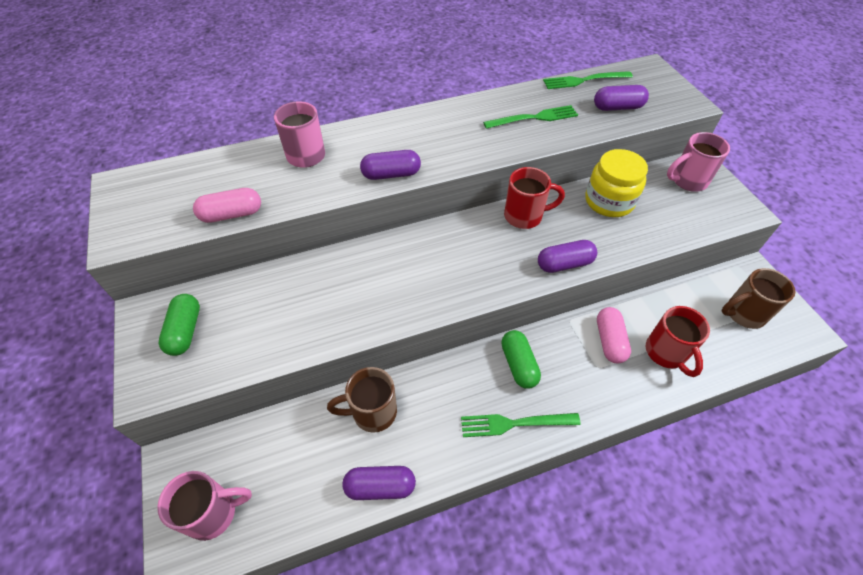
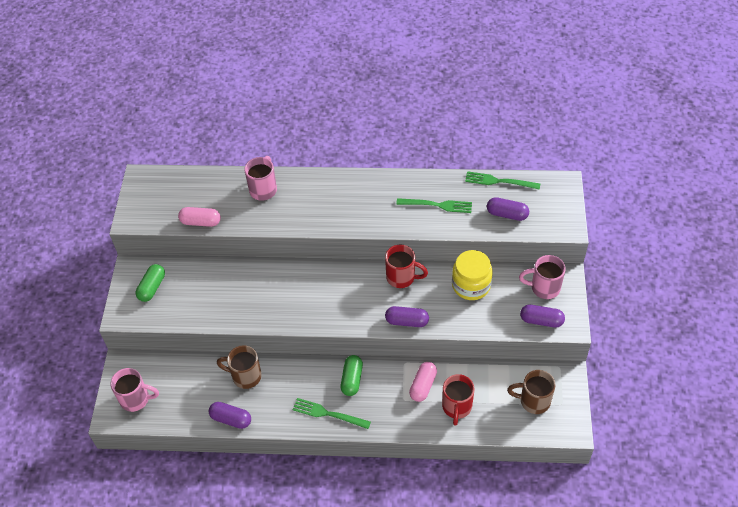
camera: 25 degrees right, 0 degrees up
purple capsule [360,150,421,180] -> purple capsule moved to [520,305,565,328]

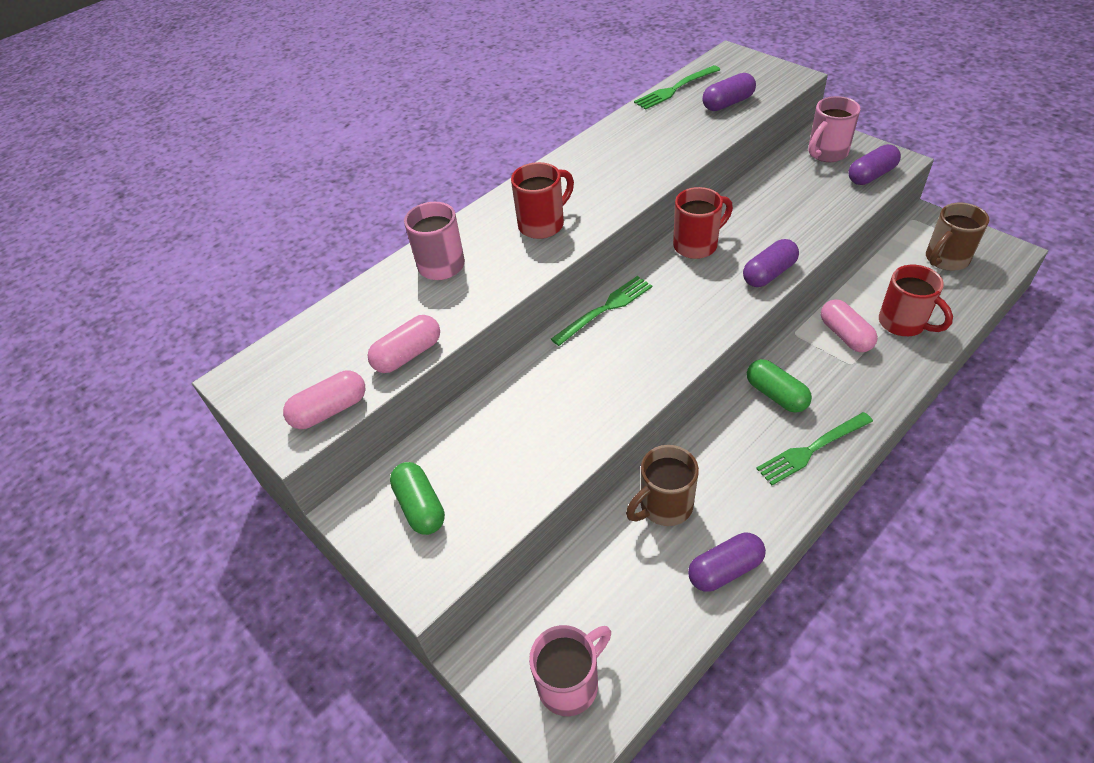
camera: 45 degrees left, 5 degrees down
green fork [396,198,472,213] -> green fork moved to [551,276,652,346]
yellow jar [452,250,493,300] -> none
none -> pink capsule [283,371,365,429]
none -> red mug [511,162,574,239]

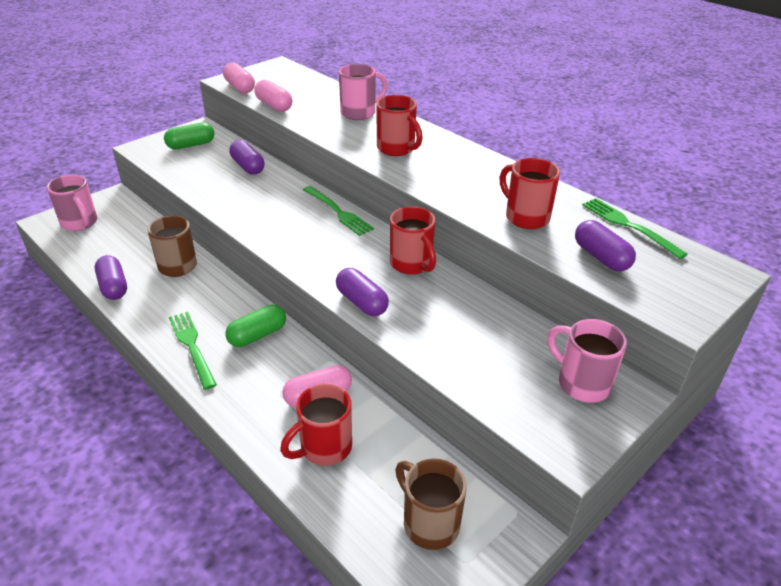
camera: 85 degrees right, 10 degrees down
purple capsule [848,144,901,185] -> purple capsule moved to [229,140,264,175]
none -> red mug [499,158,560,229]

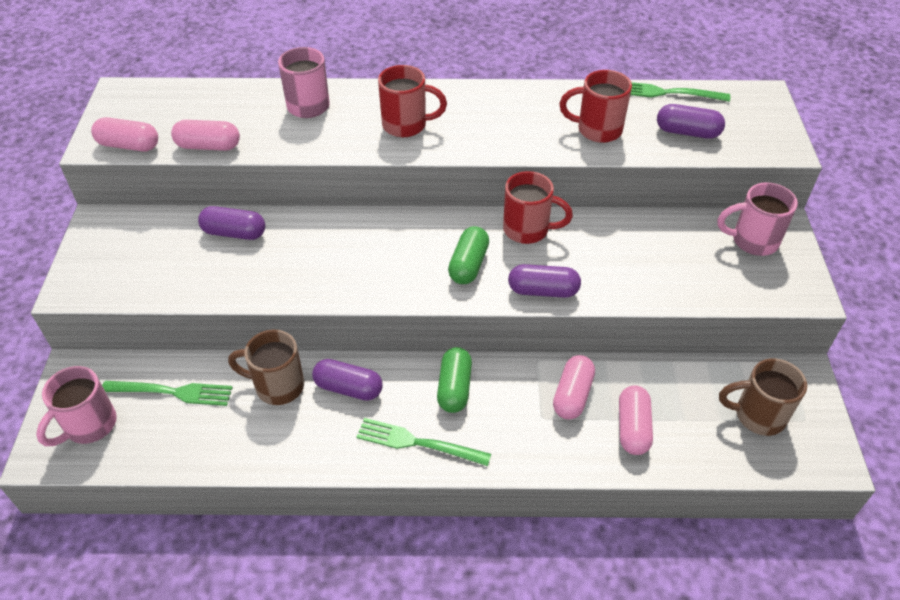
camera: 45 degrees left, 10 degrees up
pink mug [47,175,97,231] -> pink mug turned 120 degrees clockwise [36,366,117,446]
purple capsule [95,255,127,300] -> purple capsule moved to [312,359,383,401]
green capsule [164,122,215,149] -> green capsule moved to [448,226,489,284]
red mug [280,384,352,466] -> pink capsule [619,385,653,455]
green fork [303,186,374,236] -> green fork moved to [102,381,233,406]

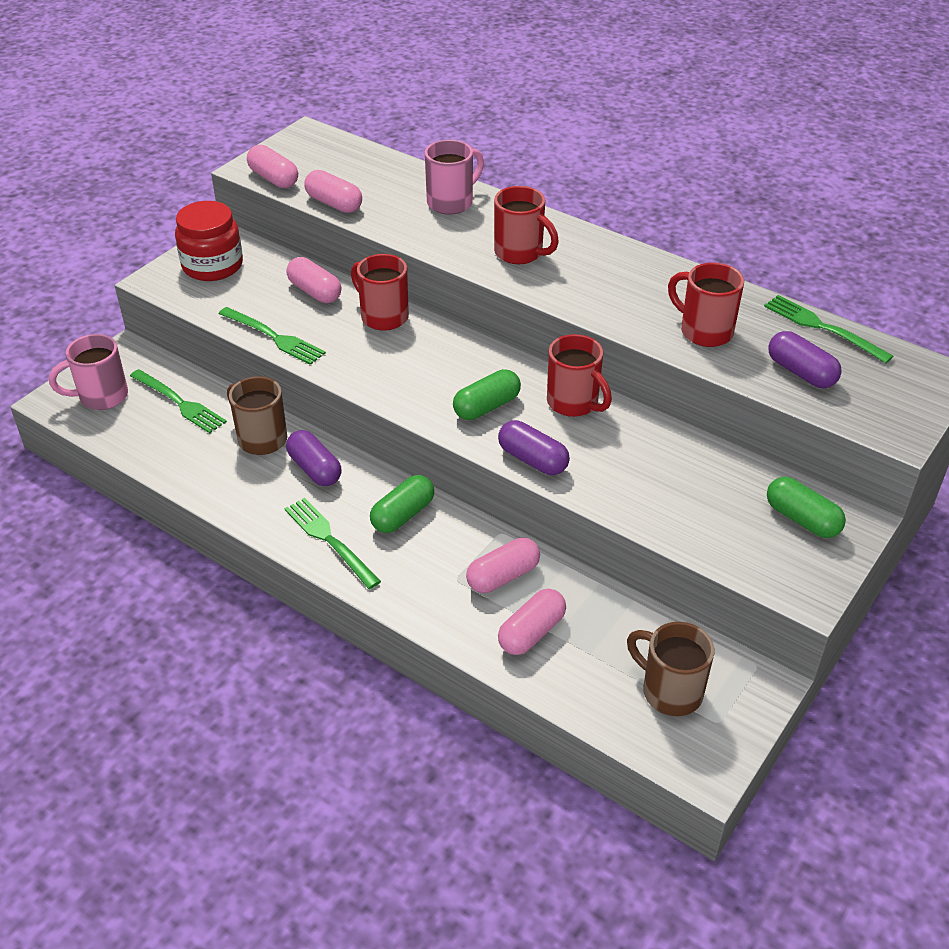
camera: 35 degrees right, 5 degrees down
purple capsule [198,206,265,240] -> pink capsule [286,257,341,303]
pink mug [718,182,798,256] -> green capsule [767,477,846,538]
none -> red jar [175,201,243,281]
none -> green fork [219,307,326,365]
none -> red mug [351,254,409,331]

